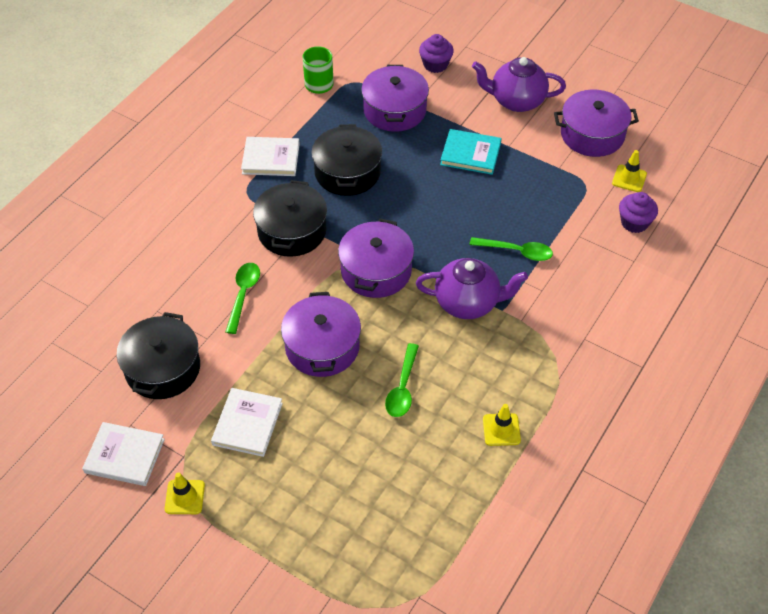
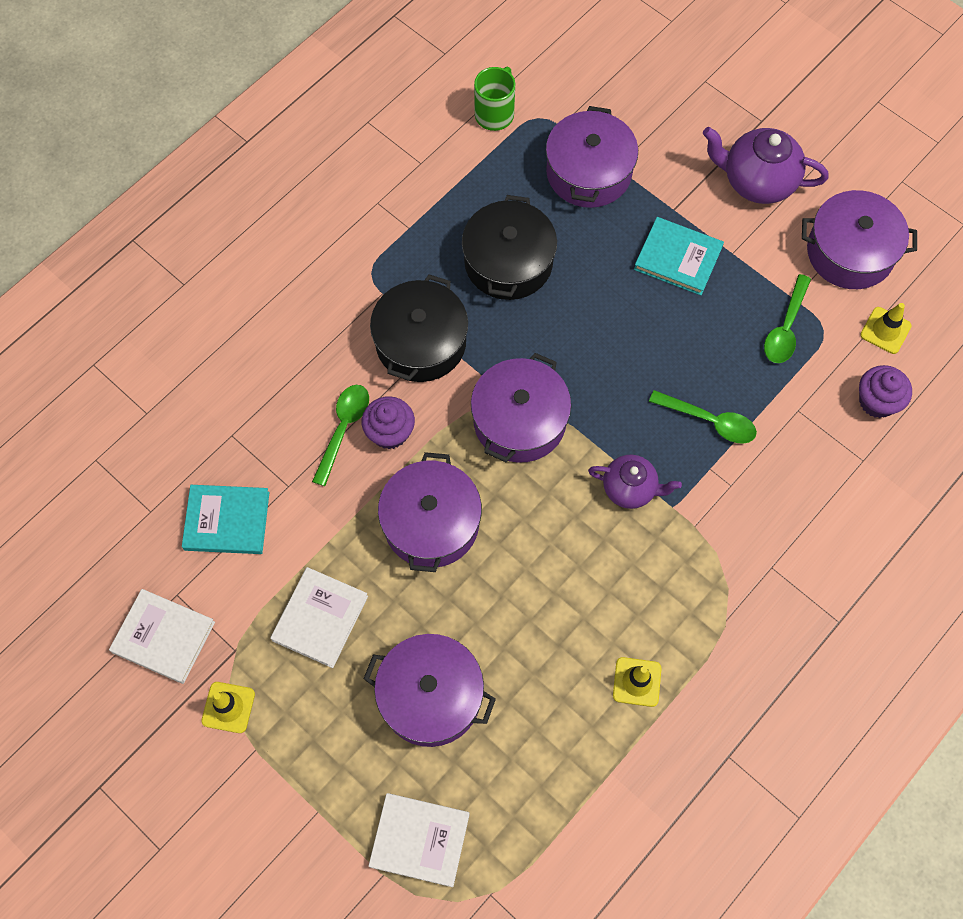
camera: 10 degrees right, 15 degrees up
black pot [117,312,200,399] -> turquoise book [182,485,270,554]
white book [241,137,300,176] -> white book moved to [368,793,470,887]
green spoon [385,343,419,417] -> green spoon moved to [764,274,811,363]
purple teapot [416,258,528,319] -> purple teapot [588,454,682,509], size x0.64
purple cupcake [419,34,454,73] -> purple cupcake moved to [362,396,415,449]
none -> purple pot [364,634,496,747]

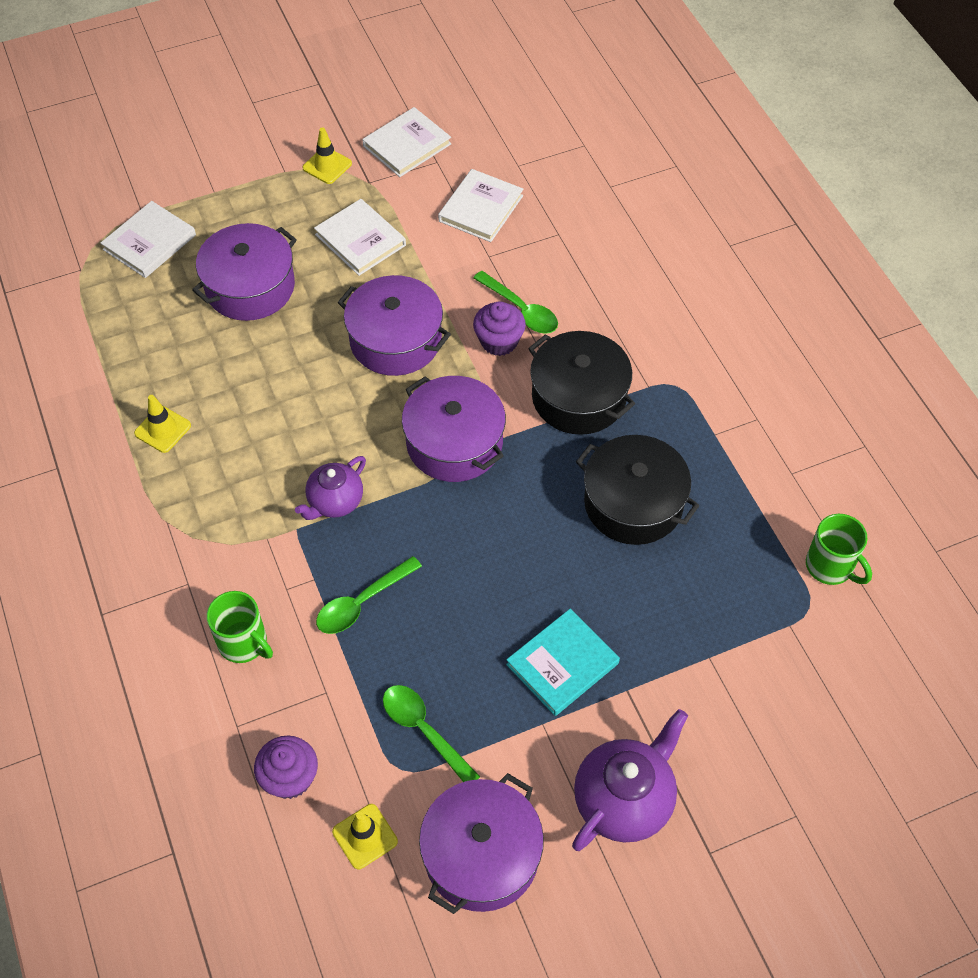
camera: 115 degrees right, 10 degrees down
turquoise book [182,485,270,554] -> white book [438,169,523,242]
purple pot [546,106,638,208] -> none
none -> green mug [207,591,273,663]

